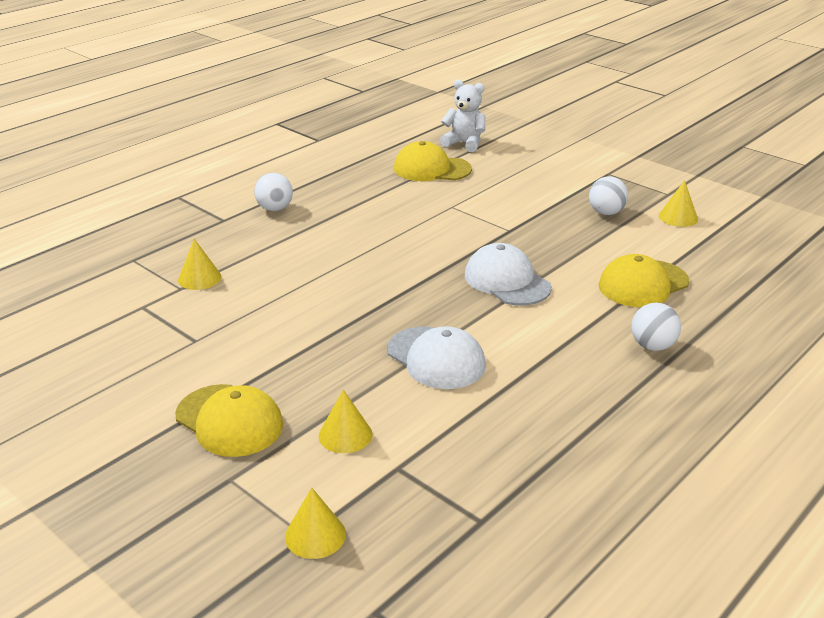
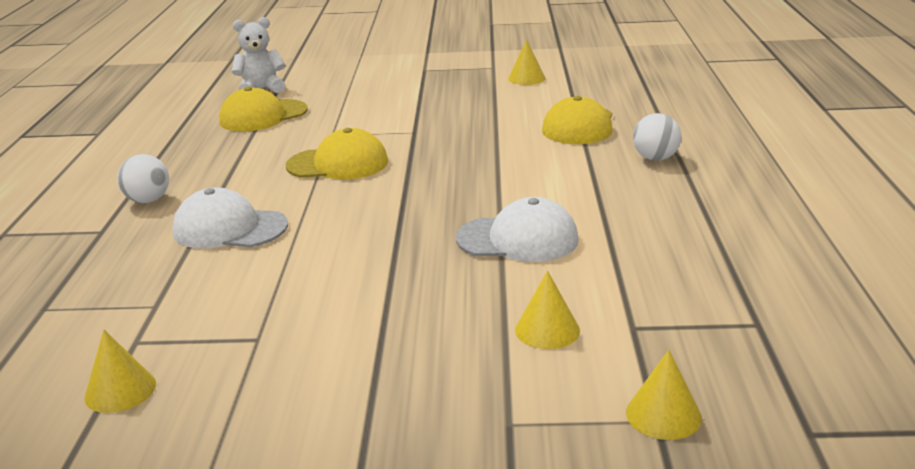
camera: 40 degrees left, 5 degrees down
yellow cap [175,384,283,457] -> yellow cap moved to [286,128,388,179]
yellow cone [178,239,221,290] -> yellow cone moved to [84,330,156,413]
white cap [465,243,552,306] -> white cap moved to [172,187,288,249]
white ball [589,176,628,215] -> none

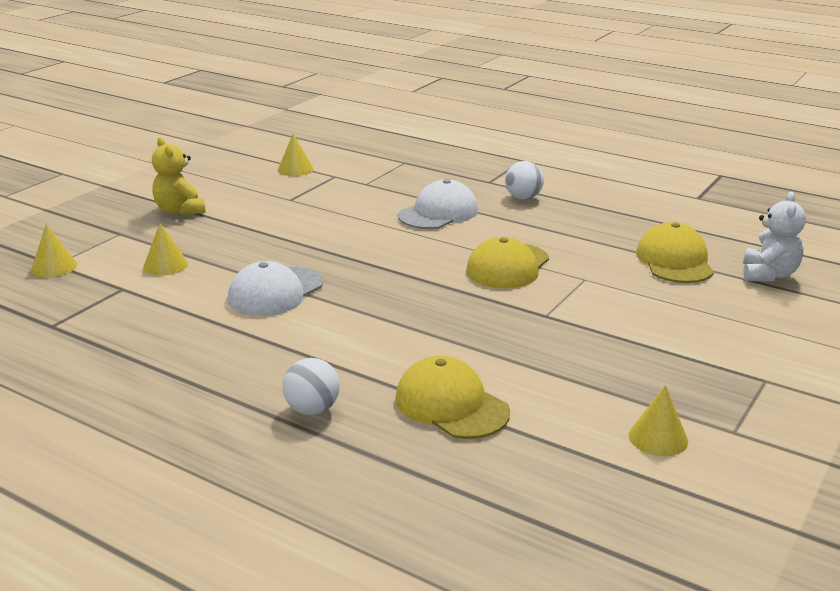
camera: 120 degrees right, 0 degrees up
none -> yellow teddy bear [152,137,206,215]

